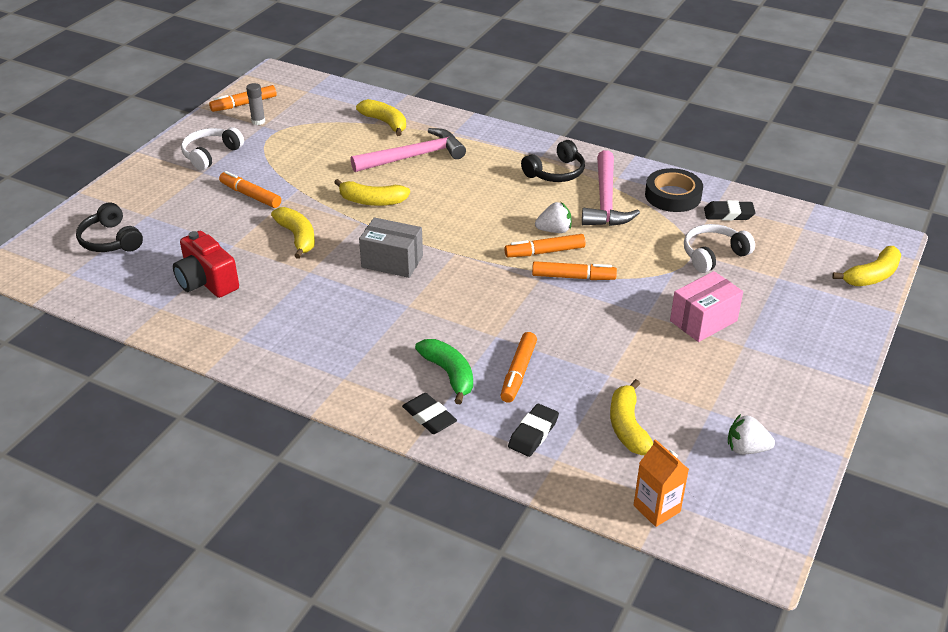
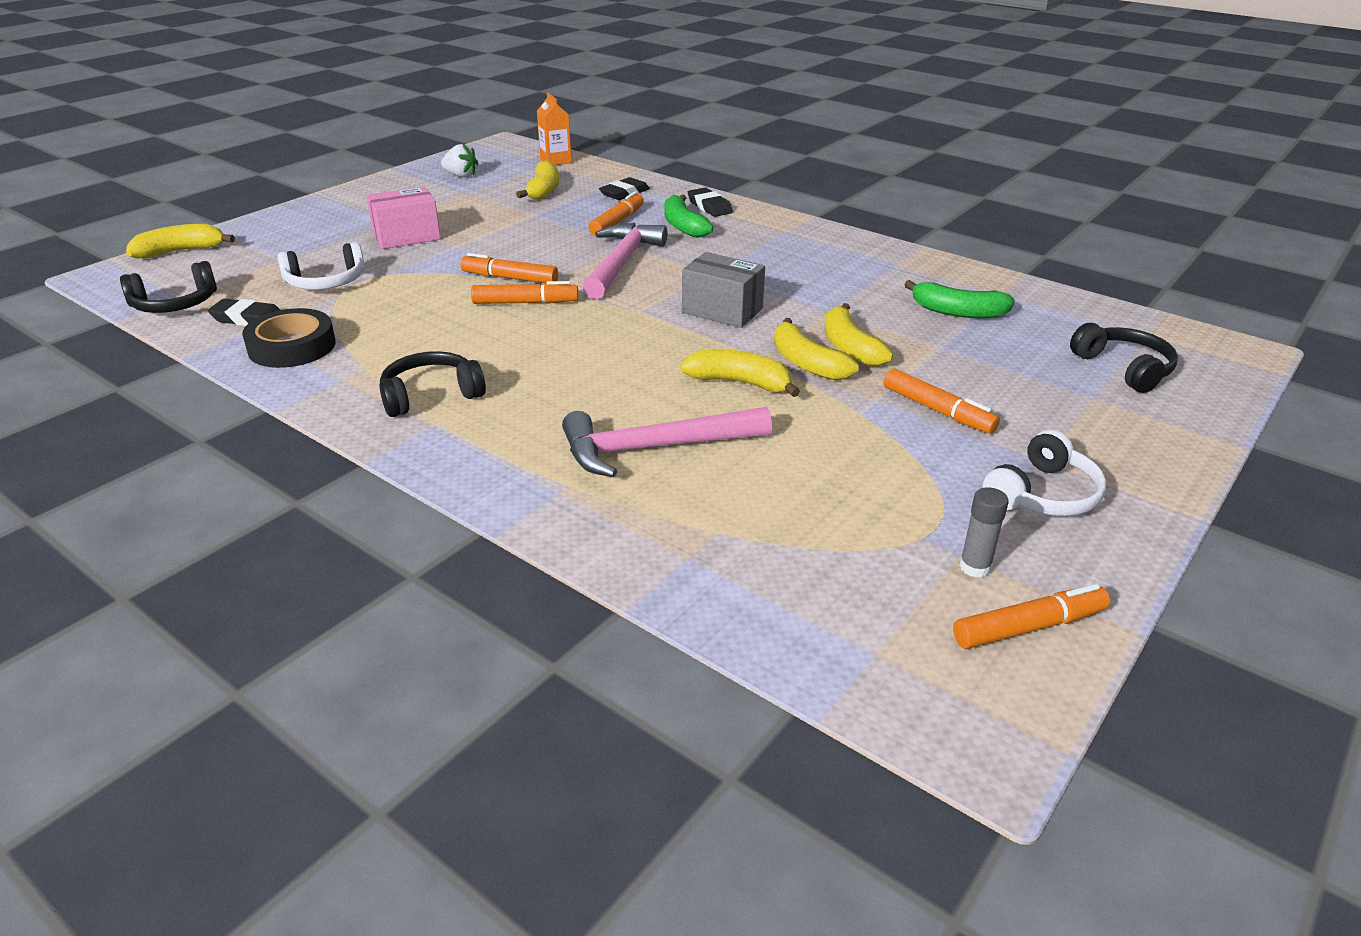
camera: 170 degrees left, 5 degrees down
red camera [173,231,239,298] -> green banana [904,280,1015,318]
yellow banana [356,99,406,136] -> yellow banana moved to [774,318,859,380]
white strawberry [535,202,572,233] -> none
pink hammer [582,150,640,226] -> pink hammer moved to [583,223,668,299]
none -> black headphones [120,261,217,313]

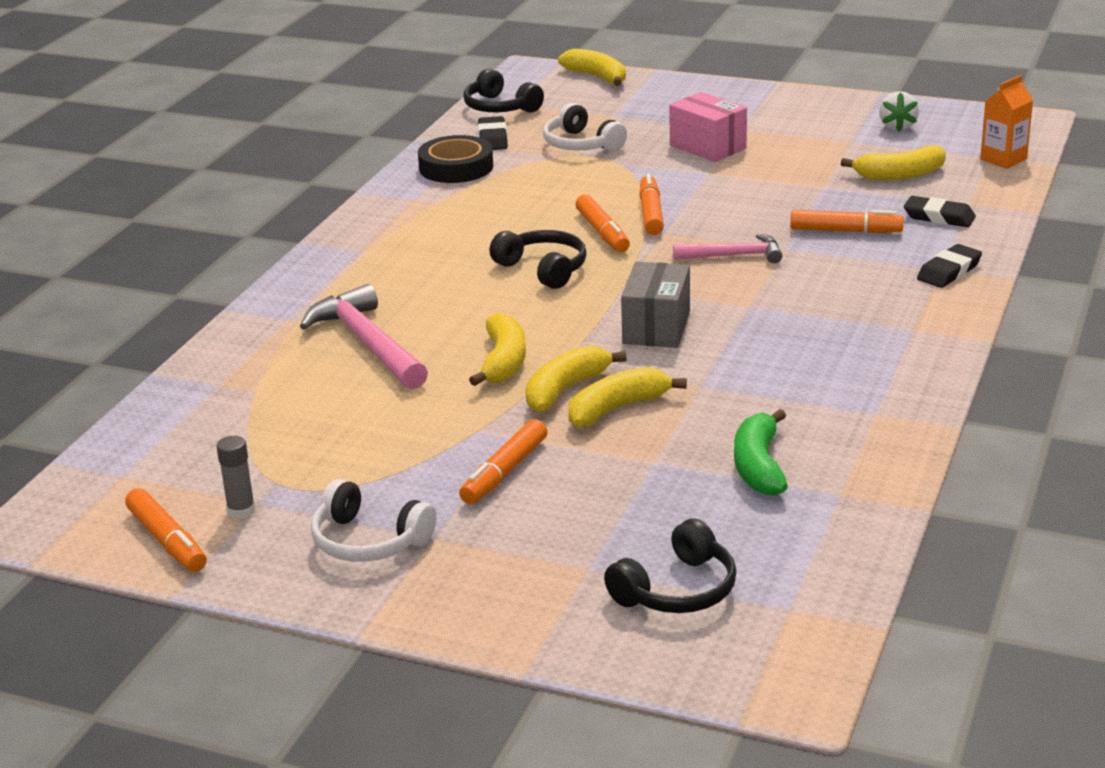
camera: 75 degrees right, 5 degrees down
black headphones [379,351,486,417] -> black headphones moved to [489,230,587,289]
pink hammer [583,223,668,299] -> pink hammer [673,234,782,263], size x0.61
green banana [664,194,713,238] -> none

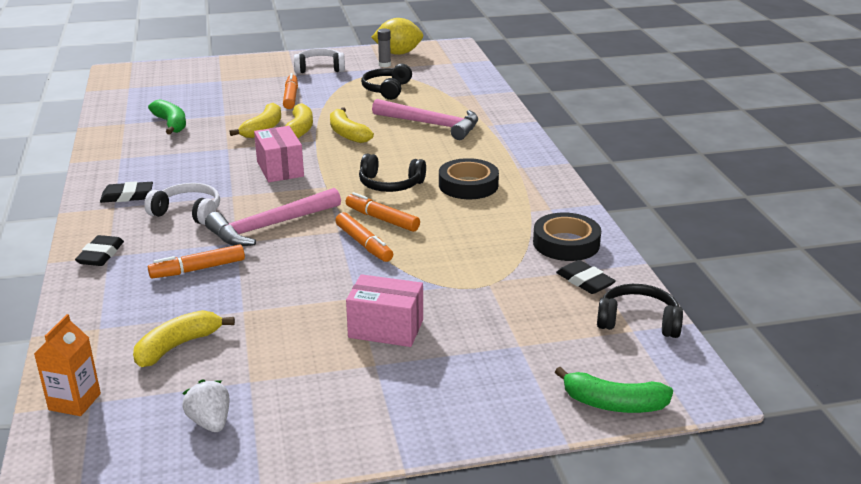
camera: 145 degrees right, 0 degrees up
orange marker [125,488,207,572] -> yellow lemon [371,18,423,55]
white headphones [543,103,627,152] -> white headphones moved to [144,183,220,225]
yellow banana [558,49,626,86] -> green banana [555,367,673,413]
black headphones [604,518,737,613] -> black headphones moved to [361,64,412,100]
grey box [621,262,690,348] -> pink box [254,126,304,182]
pink hammer [673,234,782,263] -> pink hammer [205,188,341,246], size x1.64
black eraser [904,196,976,227] -> black eraser moved to [100,181,153,203]
none -> black tape [439,158,499,199]

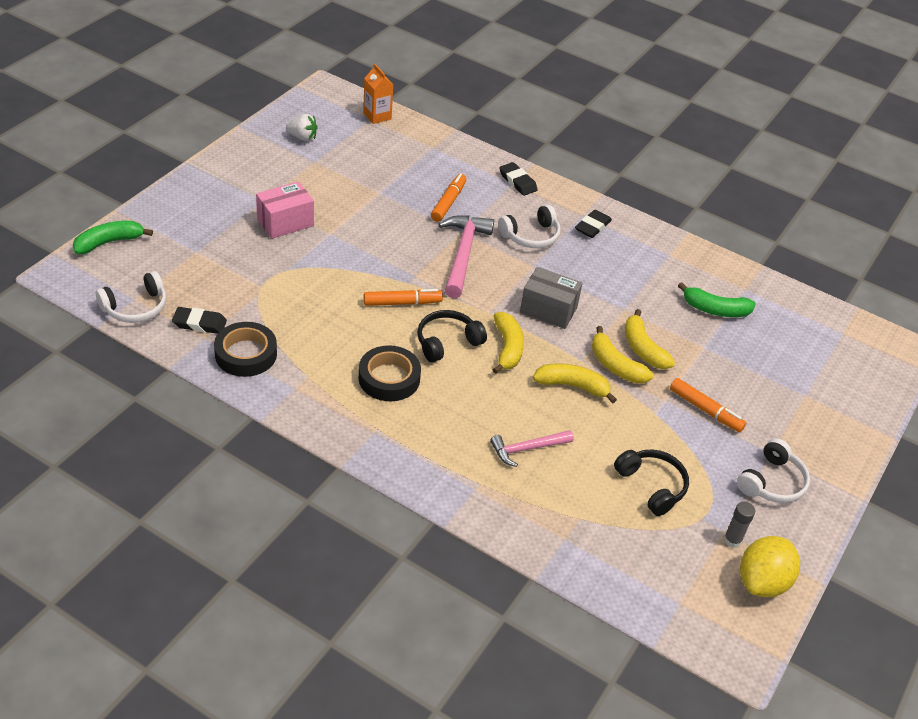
camera: 130 degrees right, 15 degrees up
yellow banana [133,310,235,367] -> yellow banana moved to [492,312,524,374]
pink box [254,126,304,182] -> grey box [520,267,583,329]
orange marker [335,212,393,262] -> none
pink hammer [372,99,478,140] -> pink hammer [490,430,574,467], size x0.61
black headphones [597,284,683,338] -> white headphones [96,271,166,323]

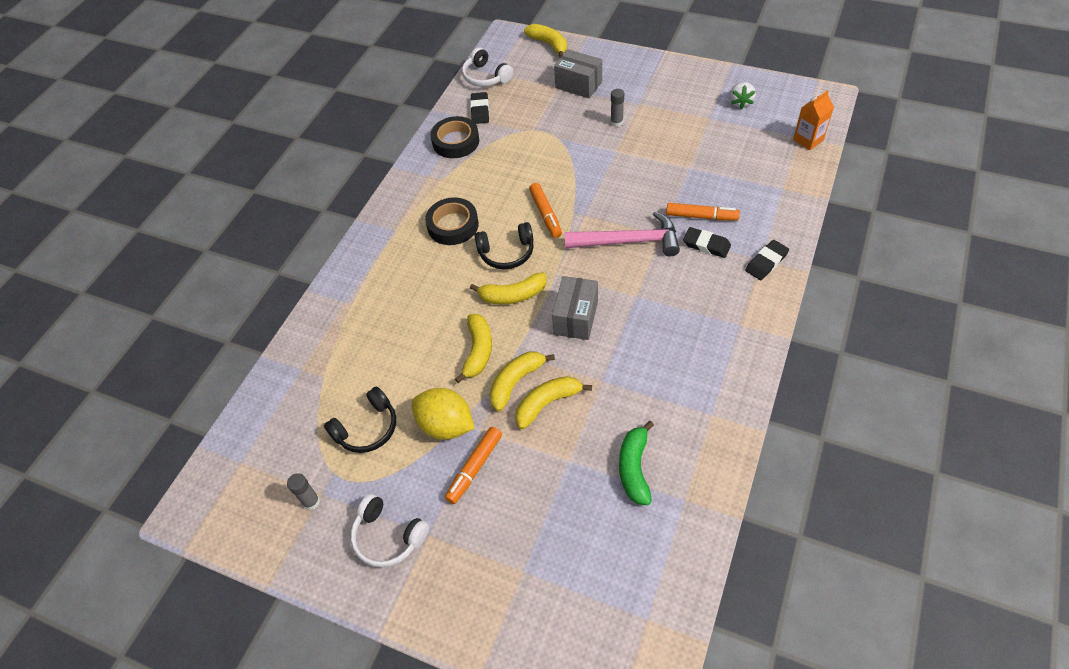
camera: 90 degrees right, 10 degrees up
green banana [73,221,153,254] -> yellow banana [524,24,567,58]
pink box [256,181,314,239] -> grey glue stick [611,89,624,127]
black headphones [417,310,487,362] -> black headphones turned 120 degrees clockwise [474,222,534,269]
pink hammer [490,430,574,467] -> none
white headphones [498,205,561,248] -> none
black eraser [575,210,612,238] -> black eraser moved to [683,227,731,258]
yellow lemon [740,536,800,597] -> yellow lemon moved to [412,388,475,440]
none -> grey box [554,49,602,98]

